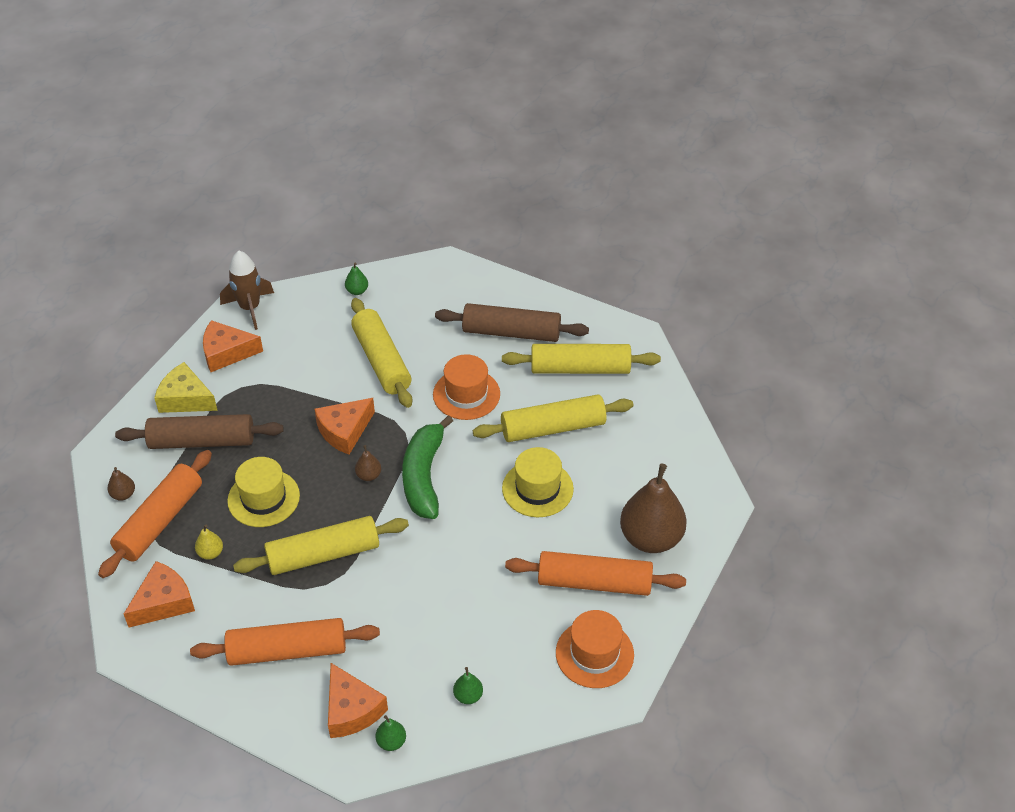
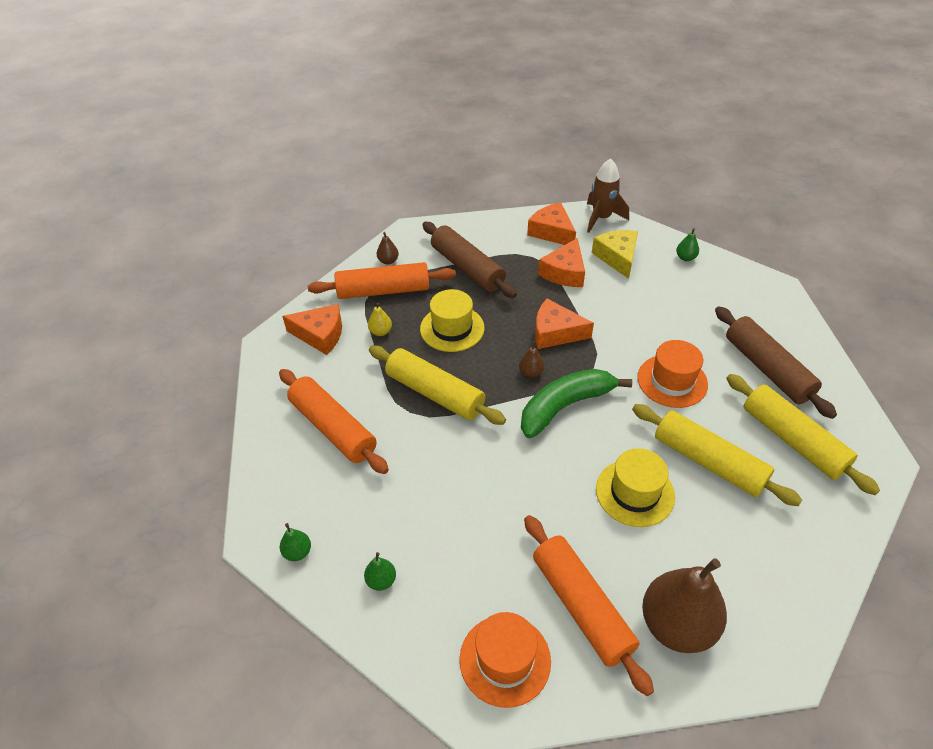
camera: 55 degrees right, 0 degrees up
yellow cheese [154,362,218,413] -> yellow cheese moved to [592,230,638,279]
orange cheese [328,663,388,738] -> orange cheese moved to [538,238,585,287]
yellow rolling pin [351,298,412,408] -> none

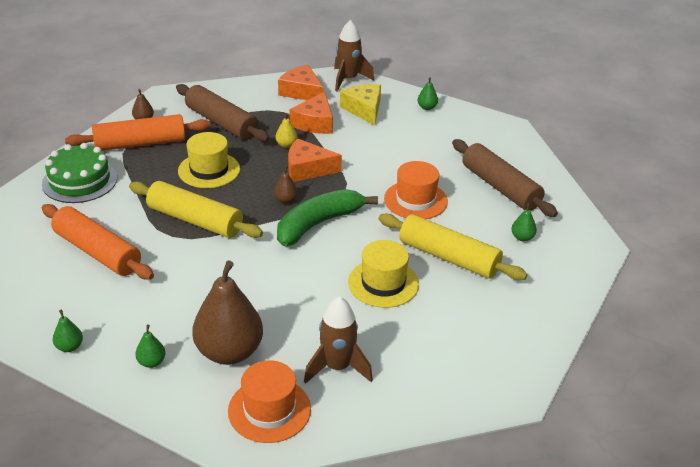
camera: 10 degrees left, 10 degrees down
orange cheese [282,304,342,355] -> green cake [42,143,117,203]
yellow pear [368,303,392,336] -> yellow pear moved to [276,113,298,148]
orange rolling pin [524,515,654,696] -> brown rocket [304,297,373,384]
brown pear [642,558,727,653] -> brown pear moved to [192,260,263,365]
yellow rolling pin [727,374,880,495] -> green pear [511,203,537,241]

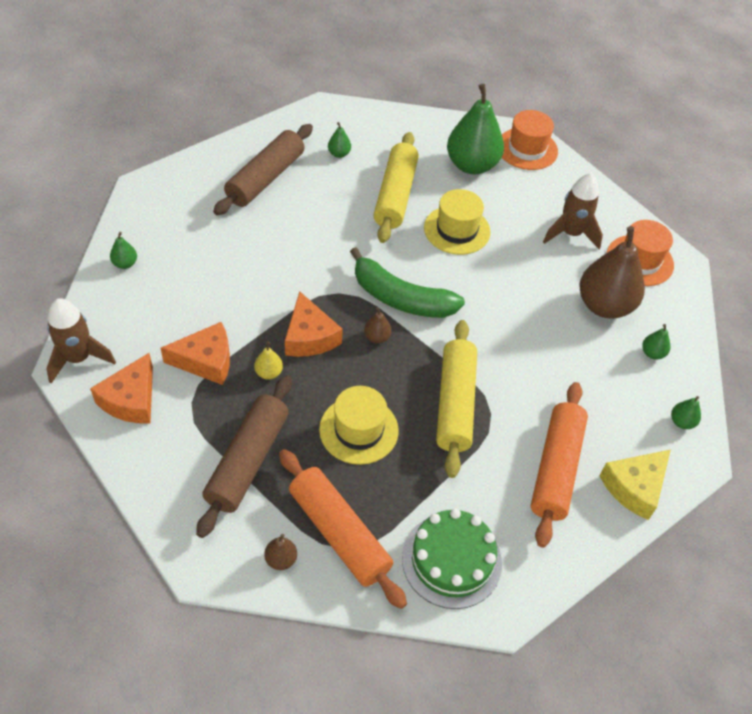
camera: 115 degrees left, 15 degrees up
yellow cheese [340,84,381,125] -> yellow cheese moved to [599,450,670,520]
orange hat [384,161,448,219] -> orange hat moved to [502,110,558,170]
none -> green pear [447,84,504,174]

